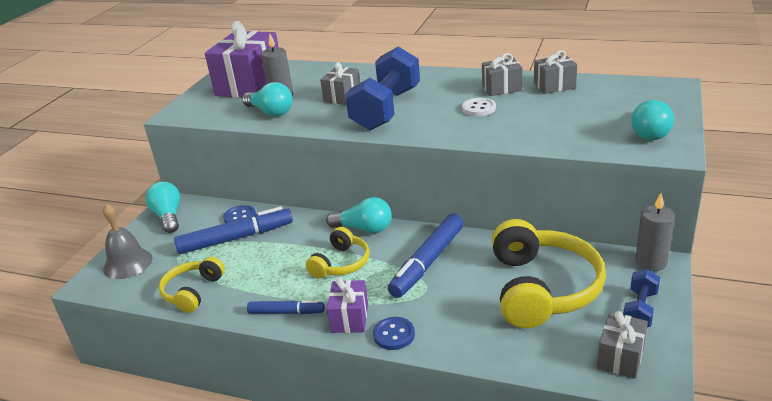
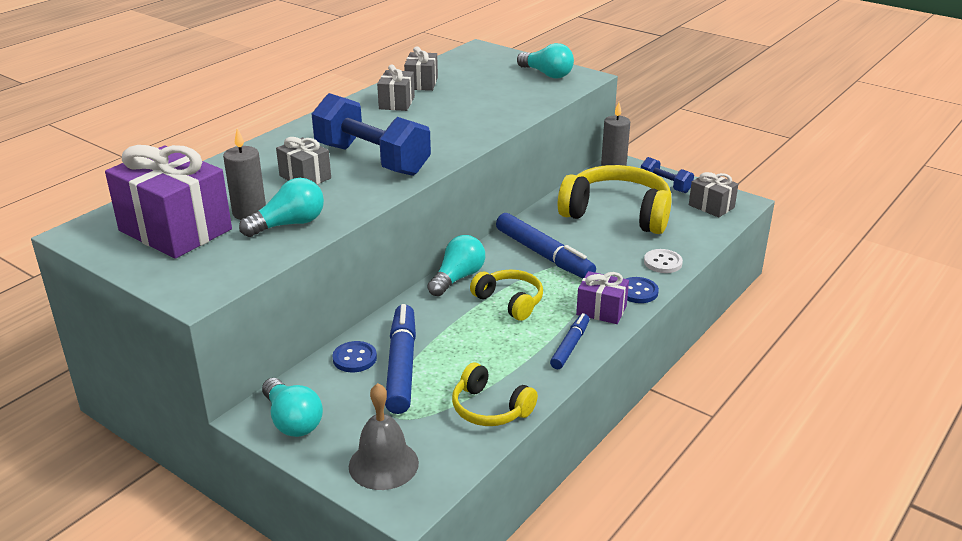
camera: 75 degrees left, 0 degrees up
turquoise light bulb [145,181,180,233] -> turquoise light bulb turned 120 degrees counterclockwise [262,378,323,437]
white button [462,98,496,116] -> white button moved to [644,249,683,273]

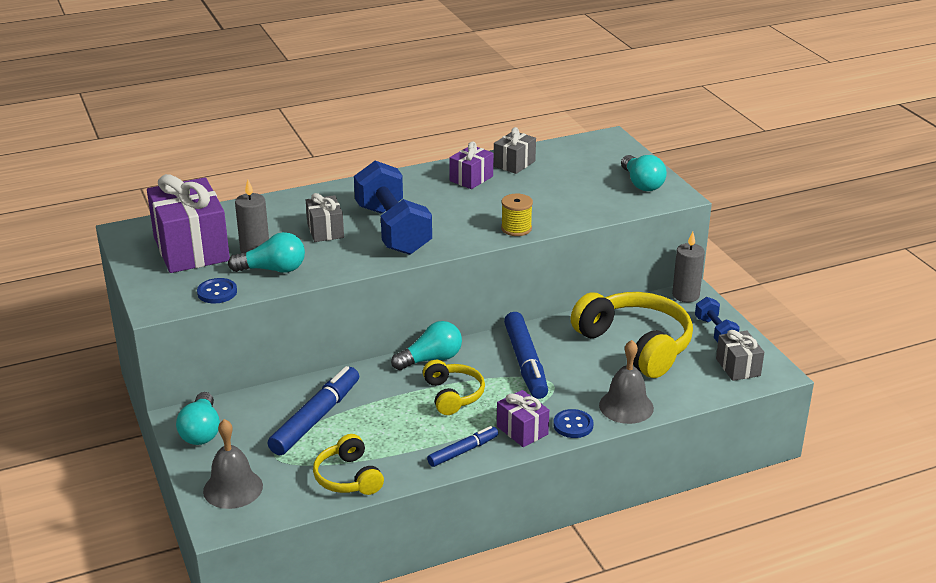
camera: 30 degrees right, 0 degrees up
blue button [332,341,377,372] -> blue button moved to [197,278,237,303]
grey gift [377,64,415,111] -> purple gift [449,142,493,189]
white button [644,249,683,273] -> grey bell [599,340,654,424]
none -> yellow spool [501,194,533,236]

